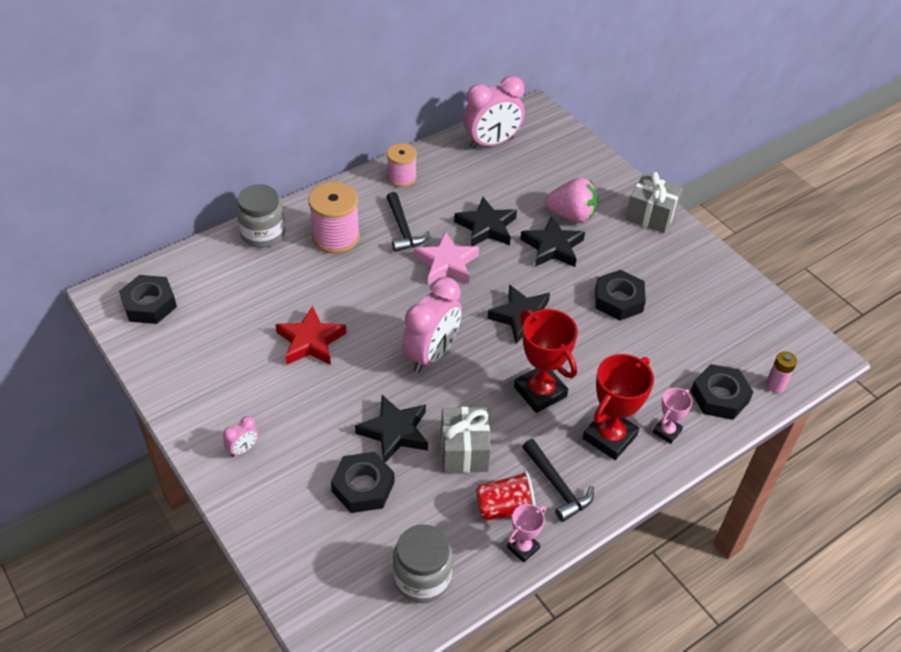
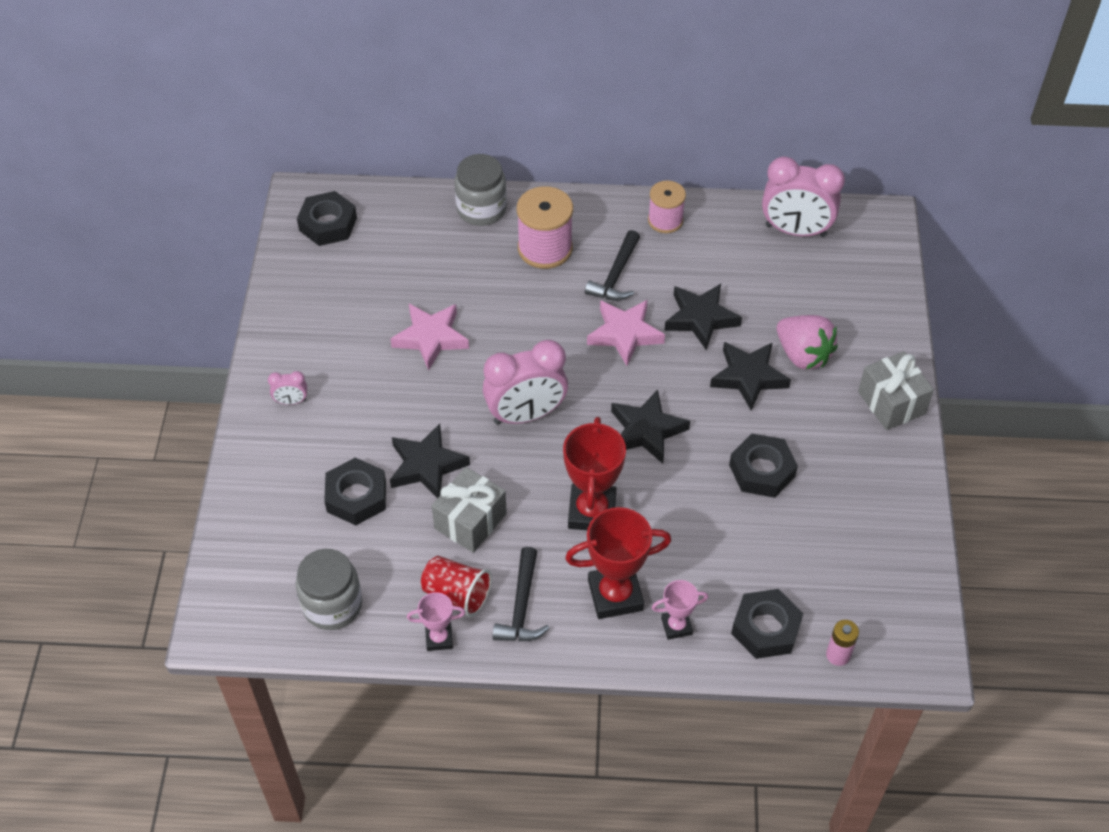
camera: 40 degrees right, 5 degrees up
red star [276,306,346,365] -> pink star [391,304,469,371]

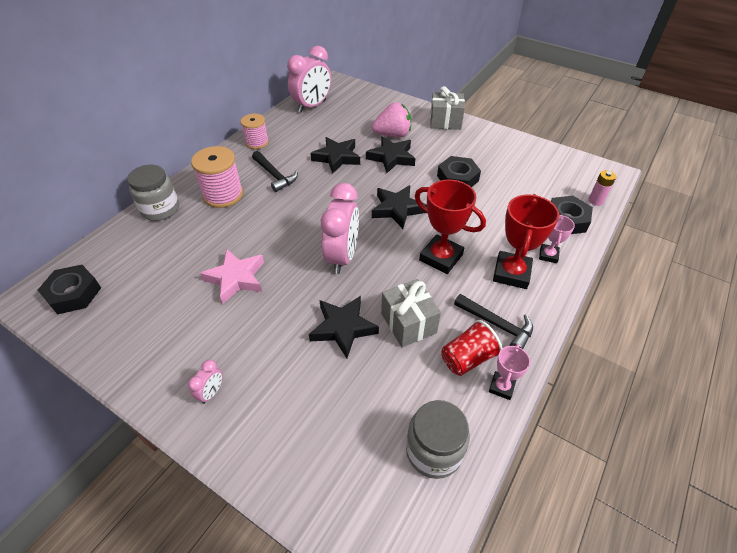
camera: 60 degrees left, 5 degrees down
black nut [324,458,386,525] -> none
pink star [587,300,665,366] -> none

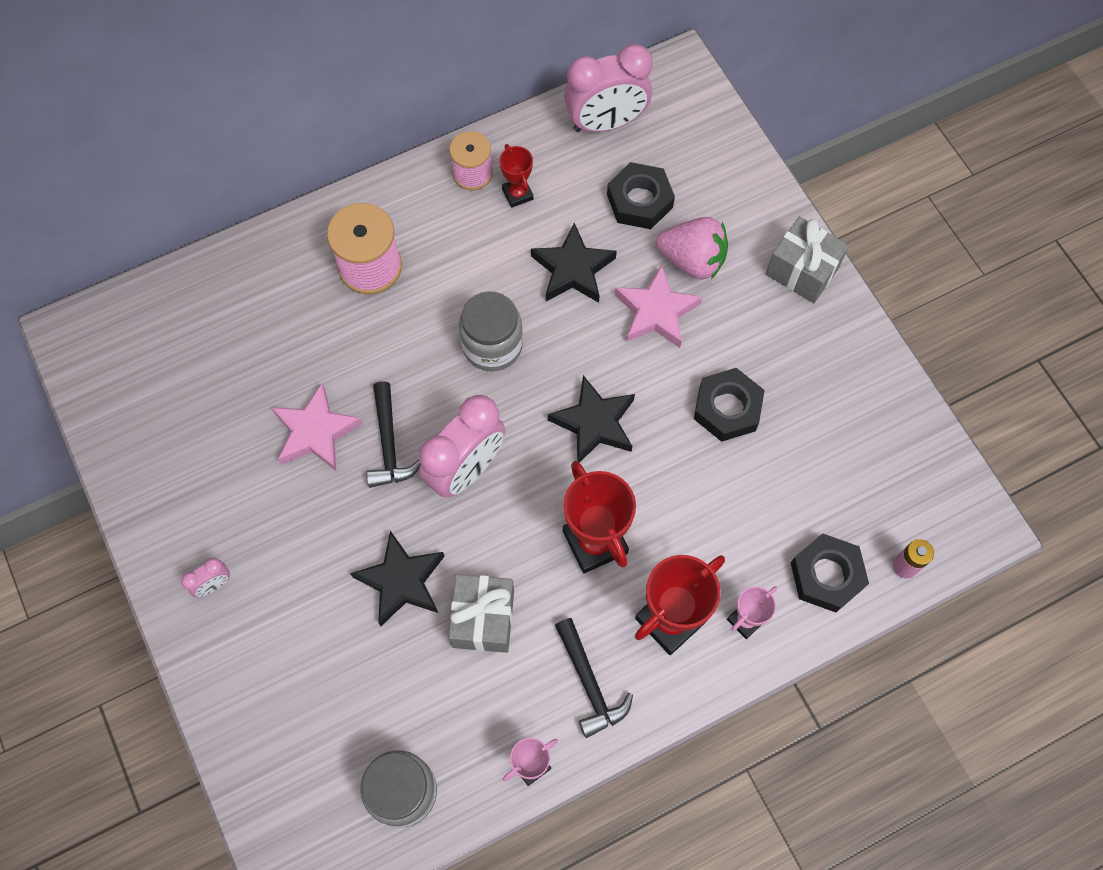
camera: 30 degrees right, 20 degrees up
black nut [38,265,101,314] -> black nut moved to [607,162,675,229]
grey jar [127,164,179,221] -> grey jar moved to [459,291,523,371]
black hammer [252,151,298,192] -> black hammer moved to [367,381,421,488]
black star [366,136,415,174] -> pink star [615,265,702,348]
red cup [441,320,502,376] -> none
none -> red trophy [499,144,533,208]

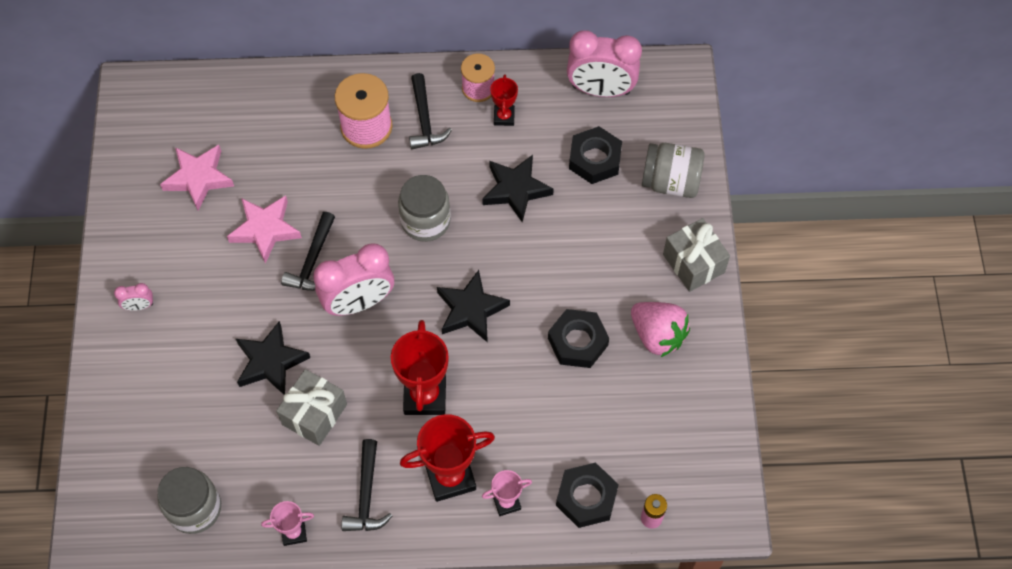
camera: 25 degrees right, 5 degrees down
pink star [615,265,702,348] -> pink star moved to [160,145,234,211]
pink strawberry [656,217,728,280] -> pink strawberry moved to [631,302,690,357]
none -> black hammer [409,73,452,149]
none -> grey jar [642,143,705,198]

